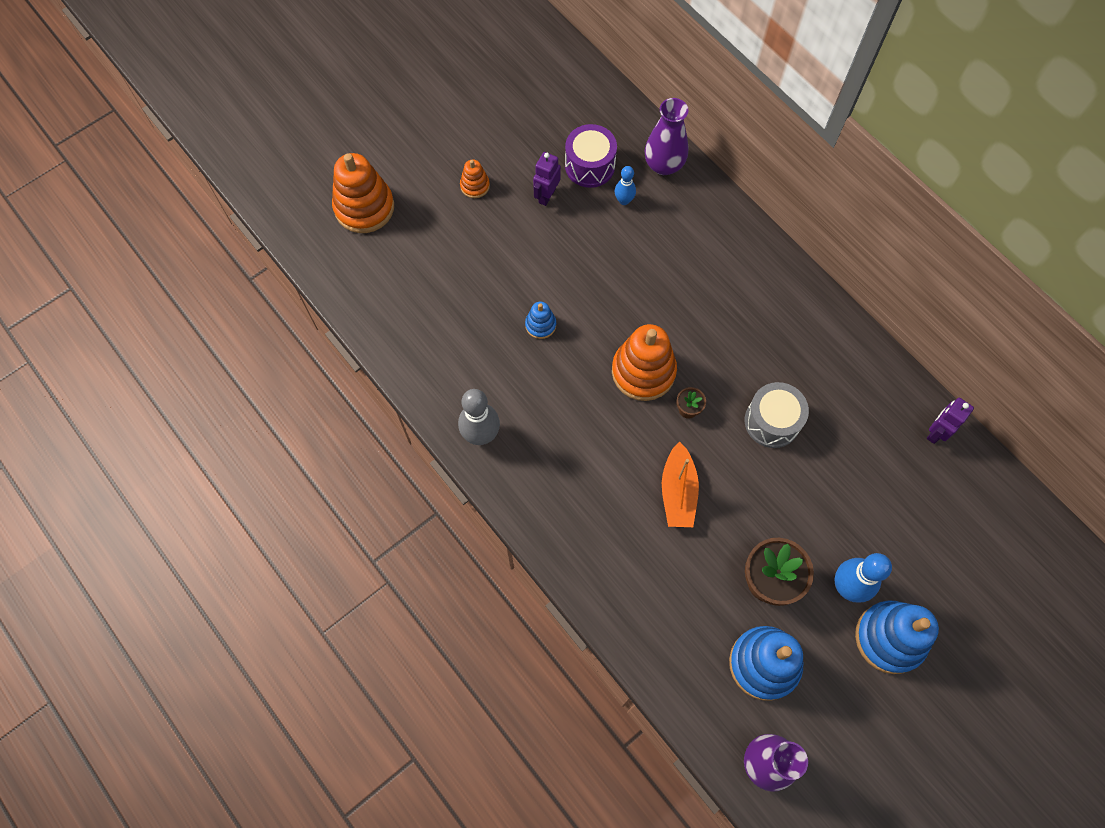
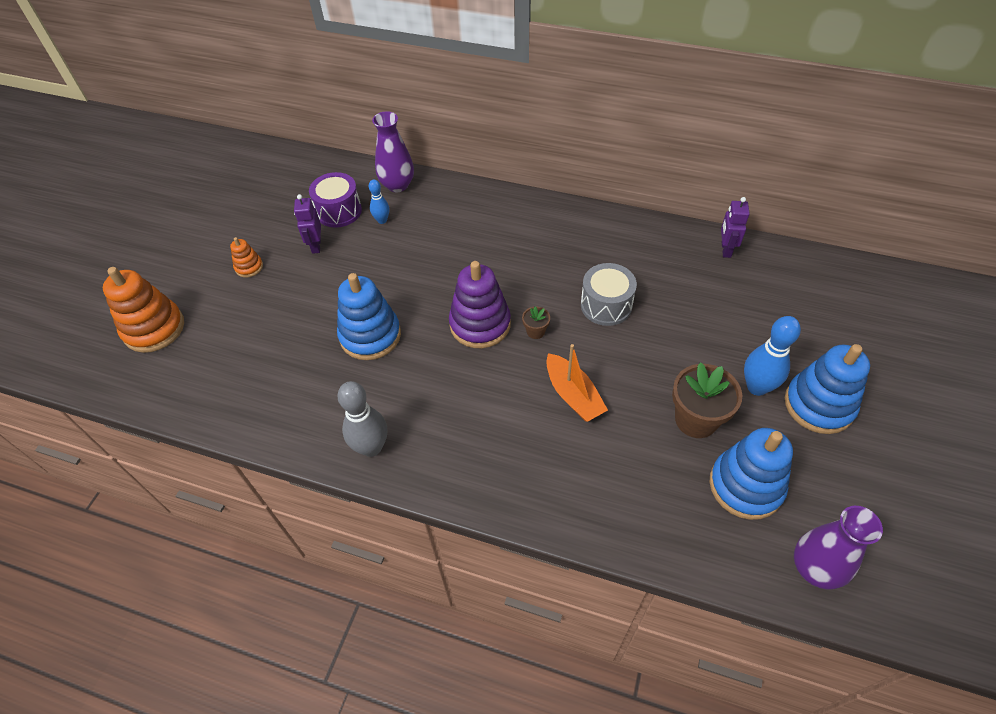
camera: 30 degrees left, 15 degrees down
blue stacking toy [525,302,556,339] -> blue stacking toy [337,273,401,360], size x2.02
orange stacking toy [612,324,677,401] -> purple stacking toy [449,261,511,348]

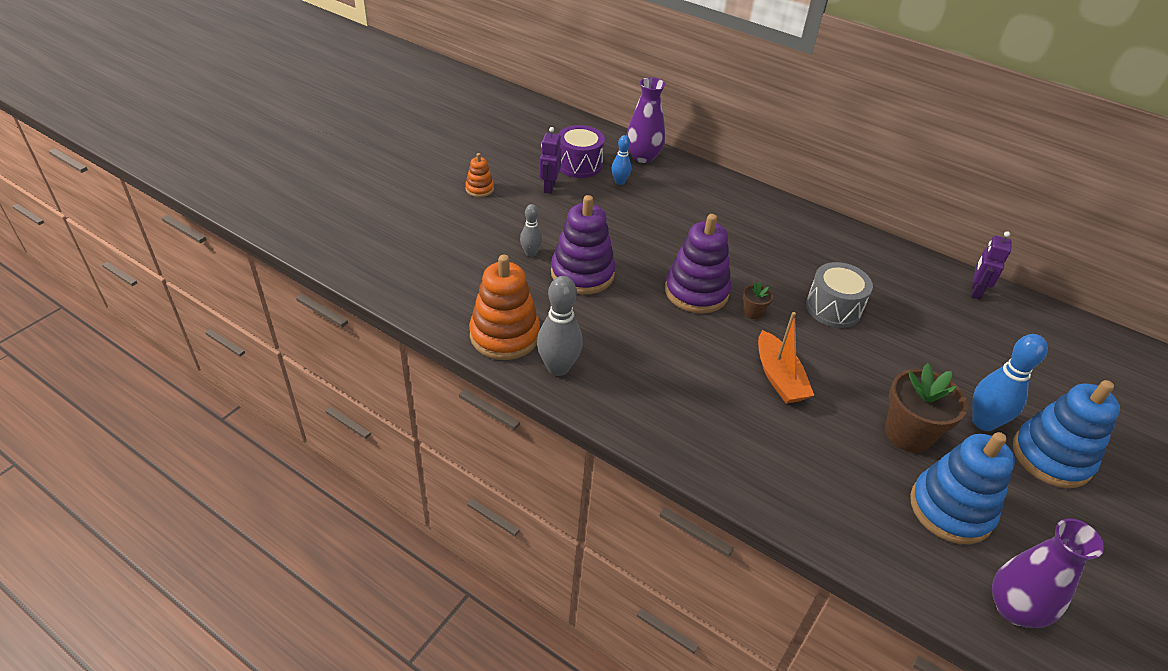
camera: 10 degrees right, 10 degrees down
orange stacking toy [103,267,184,353] -> orange stacking toy moved to [469,255,540,360]
blue stacking toy [337,273,401,360] -> purple stacking toy [551,195,616,295]
none -> grey bowling pin [520,204,543,257]

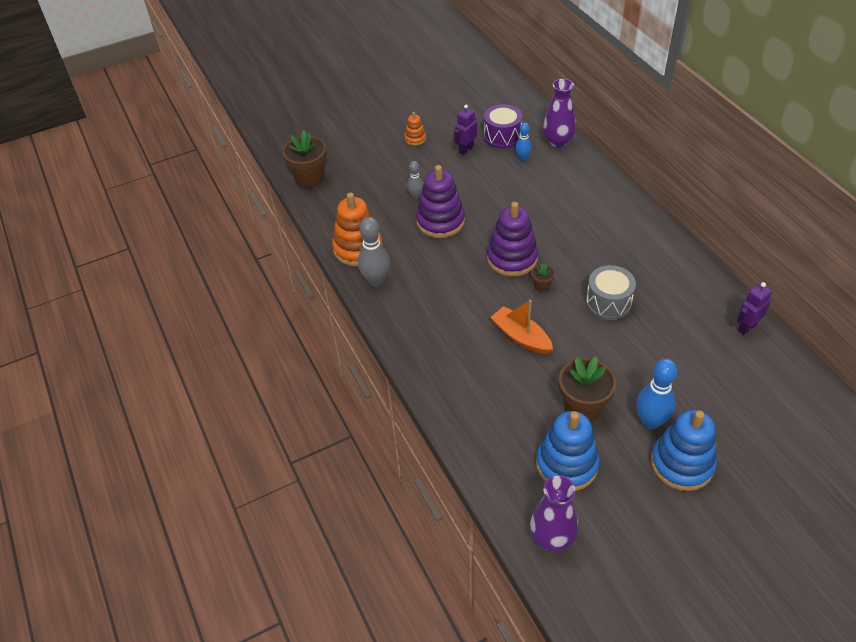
camera: 35 degrees right, 5 degrees up
orange boat [758,312,814,404] -> orange boat turned 120 degrees clockwise [490,300,553,354]
none -> brown flower pot [282,131,327,187]

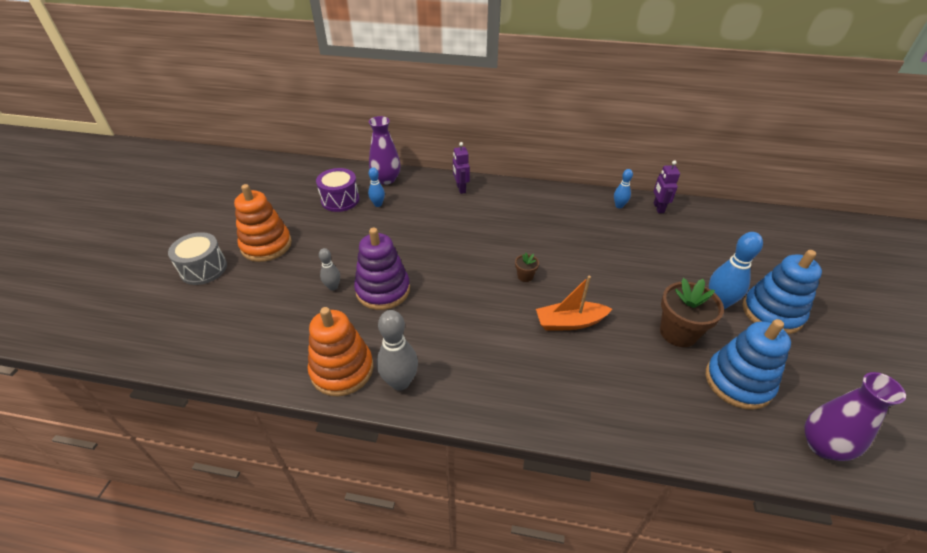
camera: 55 degrees left, 5 degrees down
brown flower pot [282,131,327,187] -> none
orange stacking toy [404,112,426,146] -> orange stacking toy [234,184,292,262], size x2.02
purple robot [454,105,477,155] -> purple robot moved to [453,142,470,194]
purple stacking toy [487,202,538,277] -> none
grey drum [586,265,636,320] -> grey drum moved to [168,232,227,285]
none -> blue bowling pin [614,169,633,208]

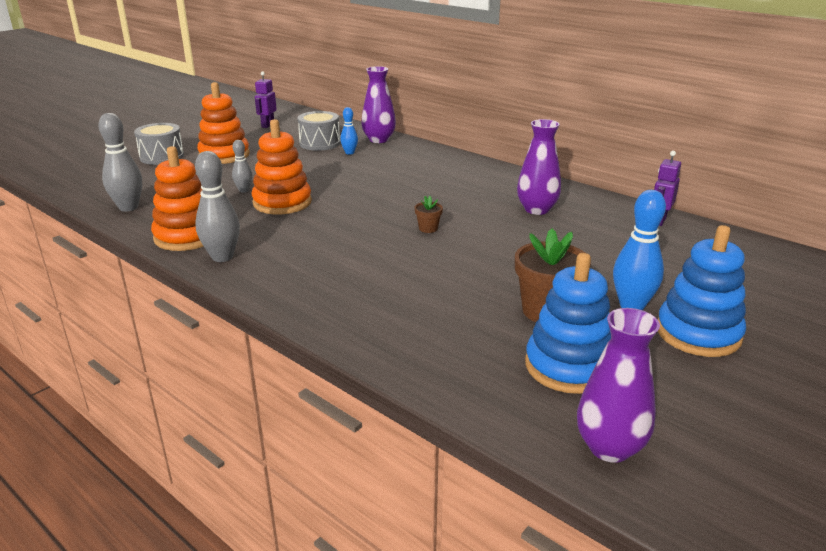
camera: 30 degrees right, 15 degrees down
purple drum [316,168,359,212] -> grey drum [297,111,340,151]
purple stacking toy [354,228,410,310] -> orange stacking toy [252,119,312,214]
purple robot [453,142,470,194] -> purple robot moved to [255,71,277,128]
orange boat [536,276,612,331] -> none
blue bowling pin [614,169,633,208] -> none
none -> grey bowling pin [98,113,142,212]
none -> purple vase [517,119,561,215]

